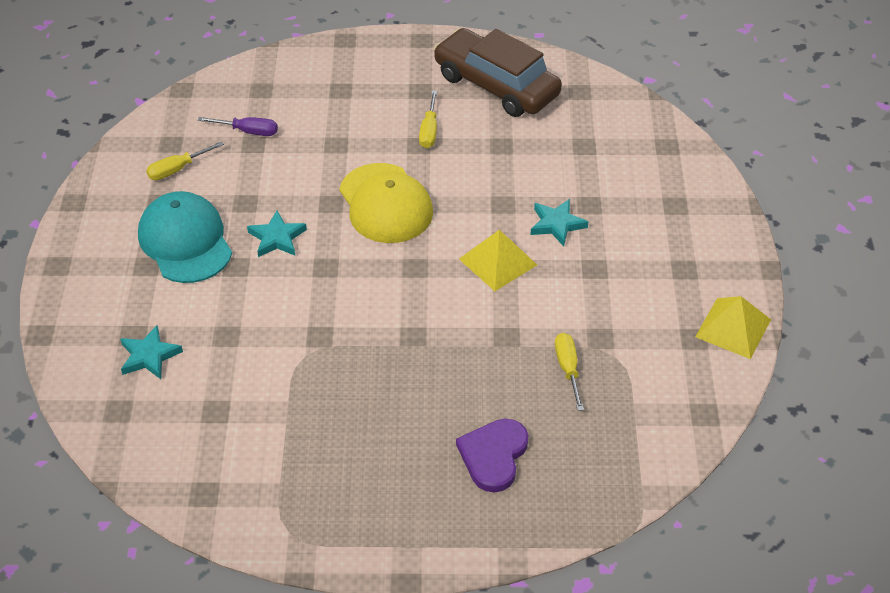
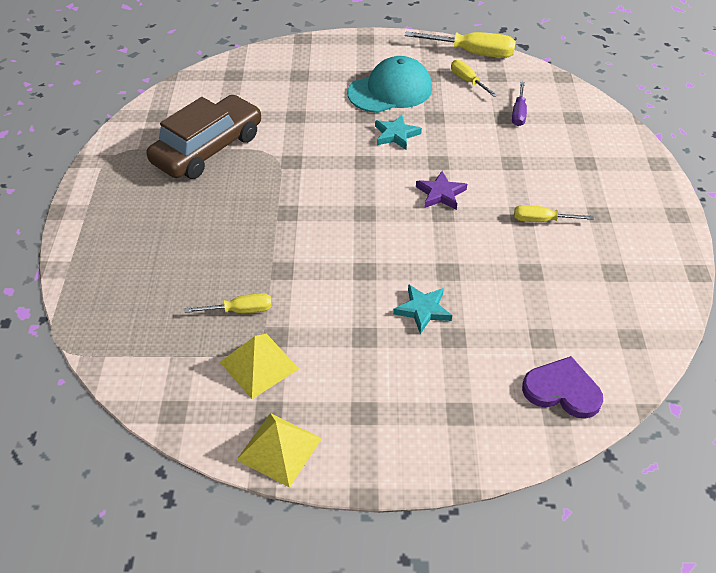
camera: 90 degrees right, 0 degrees up
turquoise star [120,325,183,379] -> none
yellow cap [339,163,433,243] -> purple star [416,171,467,210]
brown car [433,28,562,117] -> brown car moved to [147,95,262,179]
purple heart [456,419,528,492] -> purple heart moved to [522,356,603,419]
yellow pyramid [459,230,537,291] -> yellow pyramid moved to [220,334,299,399]
none -> yellow screwdriver [405,31,516,58]

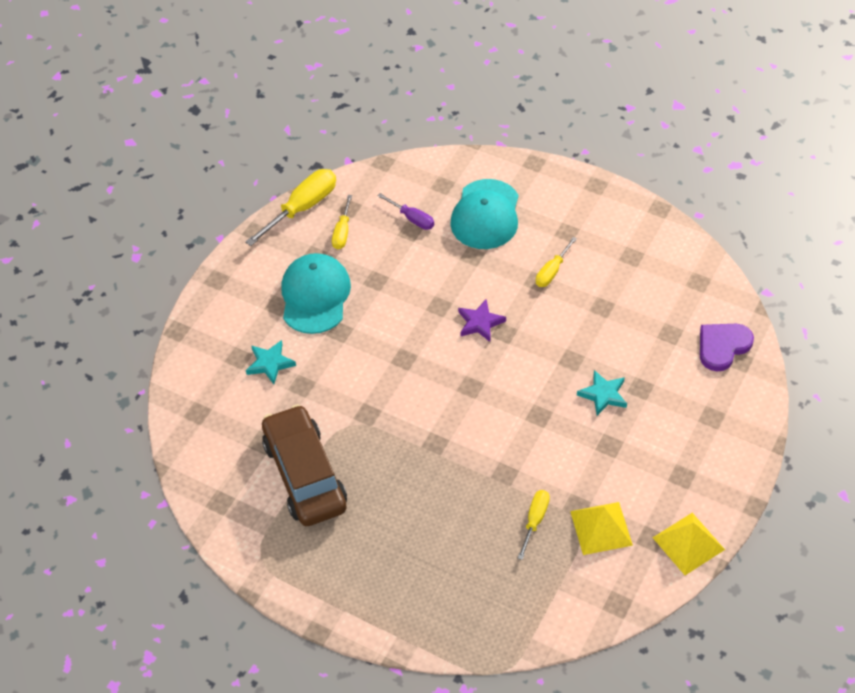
camera: 60 degrees left, 5 degrees up
turquoise star [375,114,422,150] -> turquoise star moved to [246,340,296,384]
yellow screwdriver [451,60,497,97] -> yellow screwdriver turned 75 degrees counterclockwise [332,195,352,249]
none -> turquoise cap [450,179,519,249]

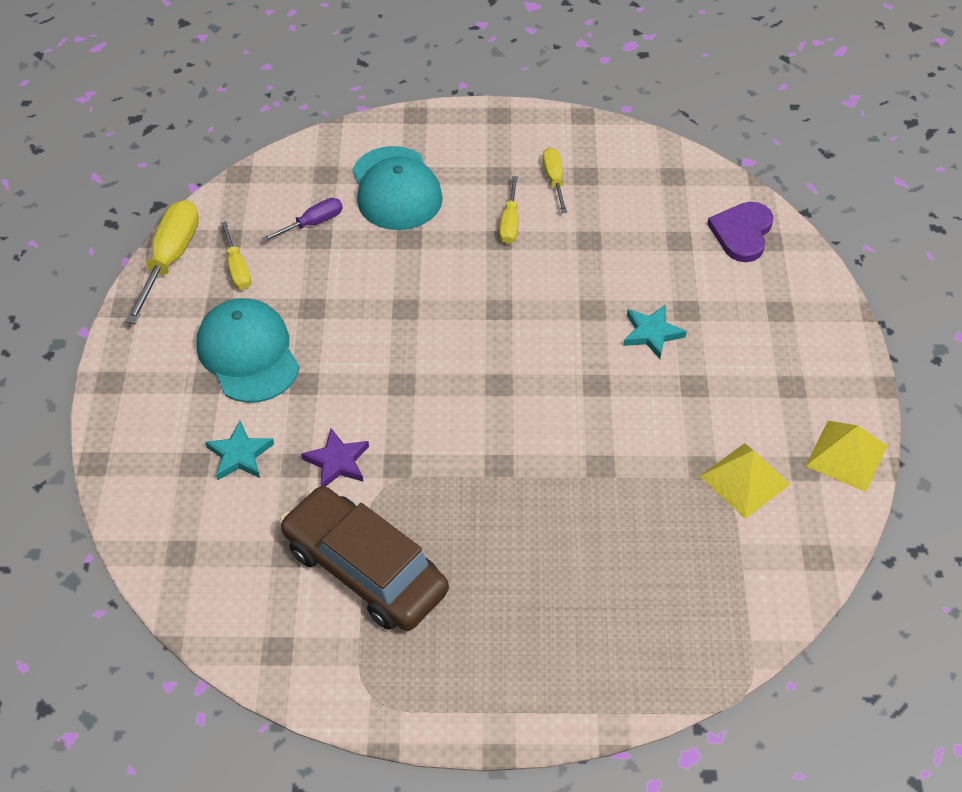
camera: 30 degrees left, 0 degrees up
purple screwdriver [378,193,434,230] -> purple screwdriver turned 45 degrees counterclockwise [262,198,343,242]
purple star [458,299,506,342] -> purple star moved to [301,428,369,487]
yellow screwdriver [518,490,550,560] -> yellow screwdriver moved to [543,147,567,213]

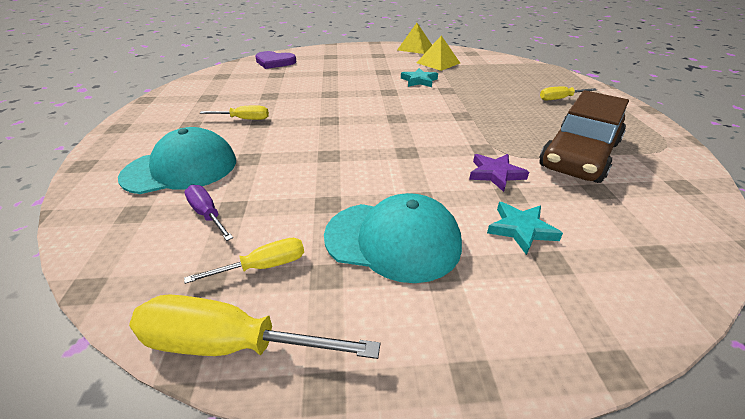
camera: 95 degrees left, 15 degrees down
turquoise cap [196,298,300,403] -> turquoise cap turned 135 degrees counterclockwise [324,193,462,283]
yellow screwdriver [543,147,567,213] -> yellow screwdriver moved to [540,87,597,100]
turquoise star [623,304,687,359] -> turquoise star moved to [401,68,438,87]

